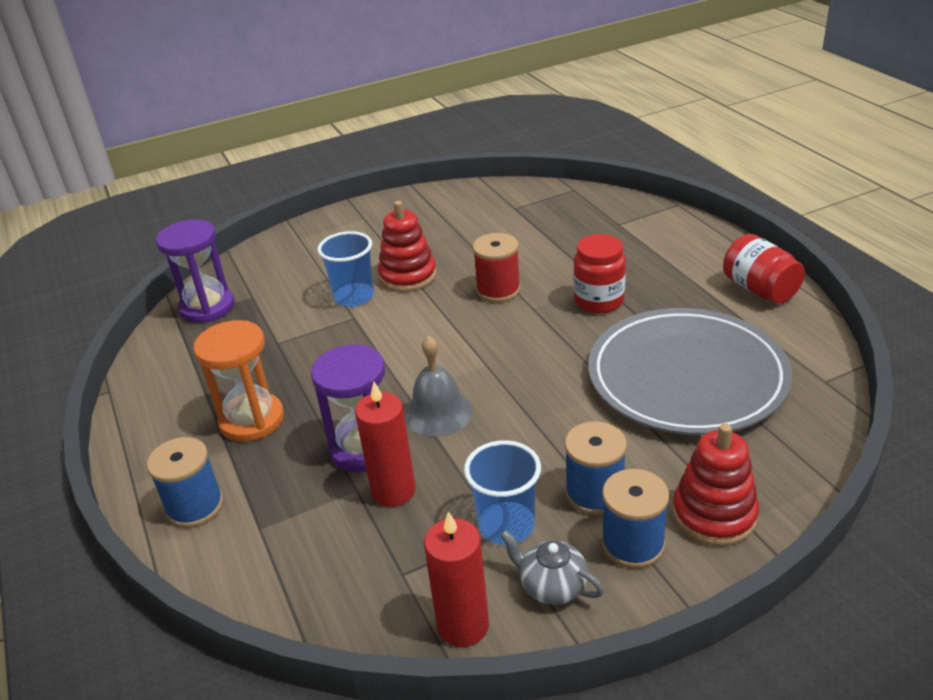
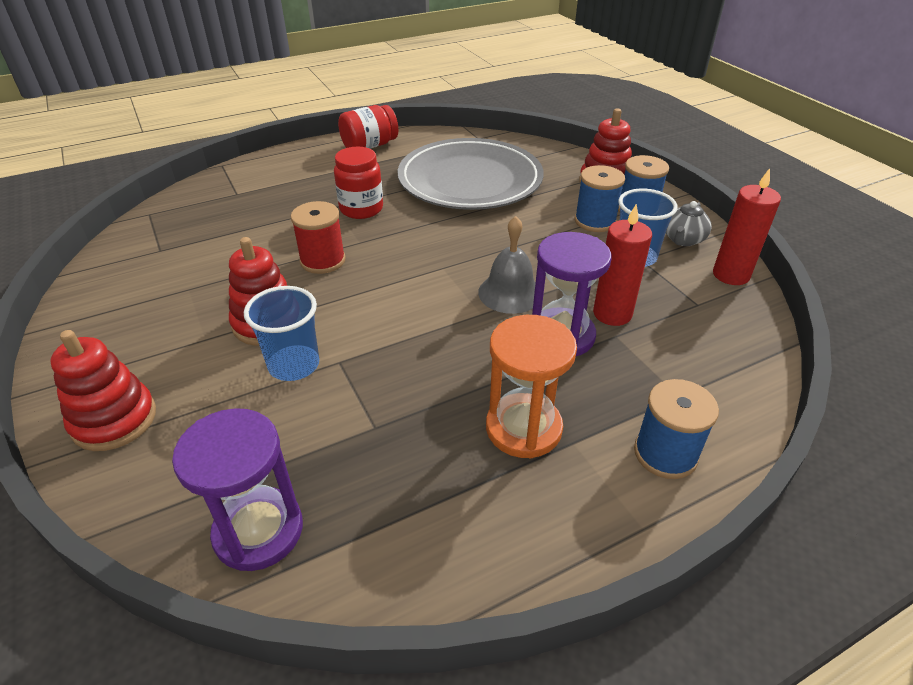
camera: 95 degrees left, 5 degrees up
none -> red stacking toy [50,330,156,451]

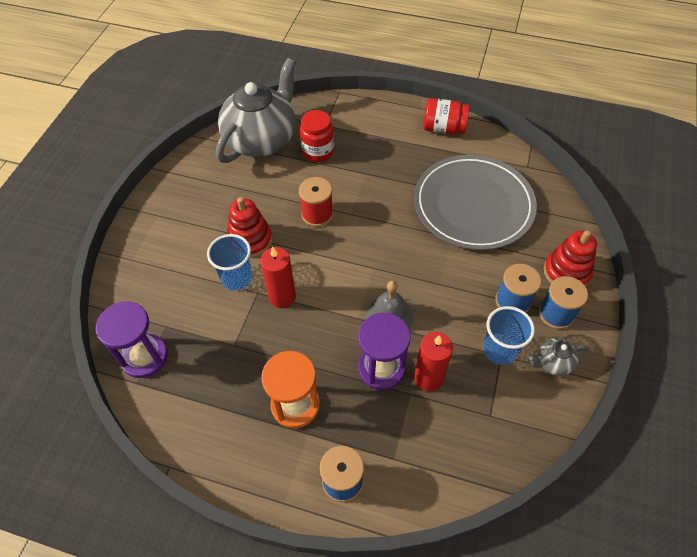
camera: 45 degrees right, 15 degrees up
red stacking toy [50,330,156,451] -> none
red jar [334,147,383,219] -> red jar moved to [300,110,334,162]
red candle [713,168,781,285] -> red candle moved to [260,247,296,308]
none -> grey teapot [216,58,296,163]

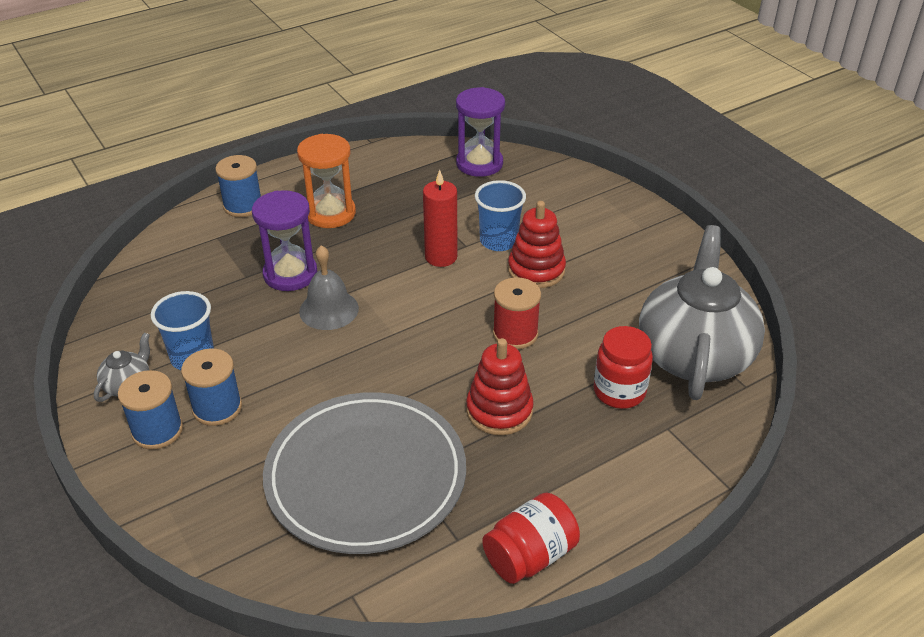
camera: 130 degrees right, 15 degrees down
grey teapot [216,58,296,163] -> grey teapot turned 150 degrees counterclockwise [639,225,765,400]
red candle [414,332,453,392] -> none
red stacking toy [544,230,597,287] -> red stacking toy moved to [466,338,534,435]

